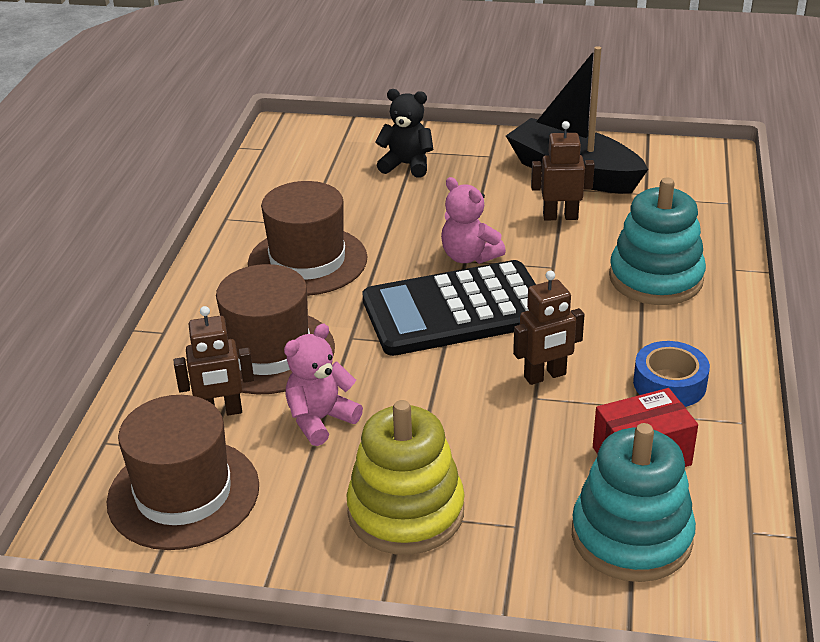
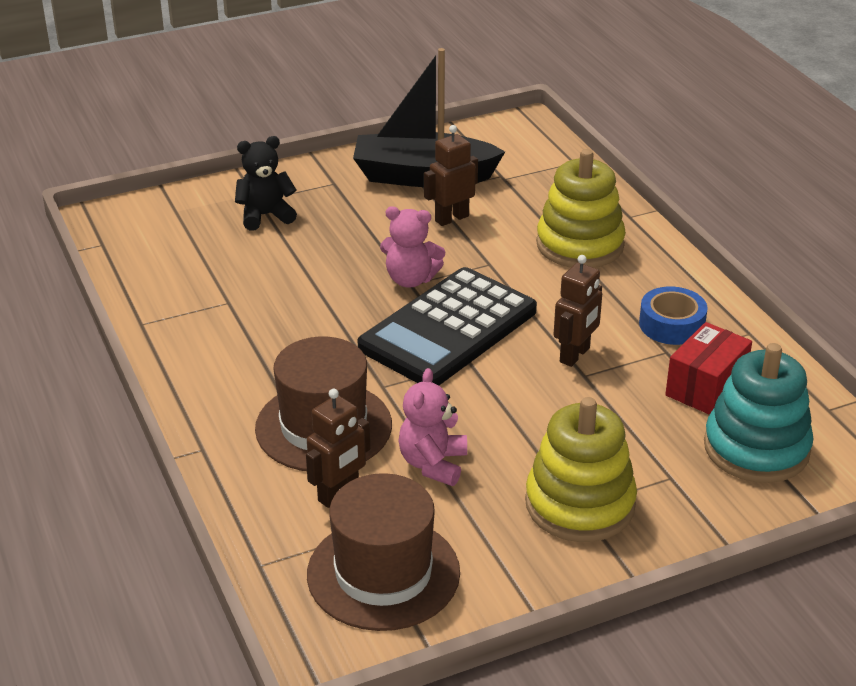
camera: 35 degrees left, 0 degrees up
brown hat [248,181,367,296] -> none
turquoise stacking toy [609,178,706,305] -> yellow stacking toy [536,149,626,268]

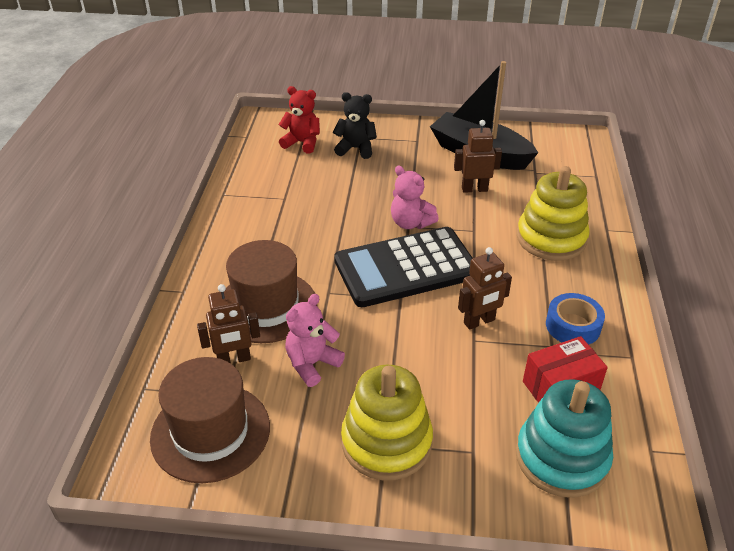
camera: 30 degrees right, 5 degrees up
none -> red teddy bear [278,86,320,154]

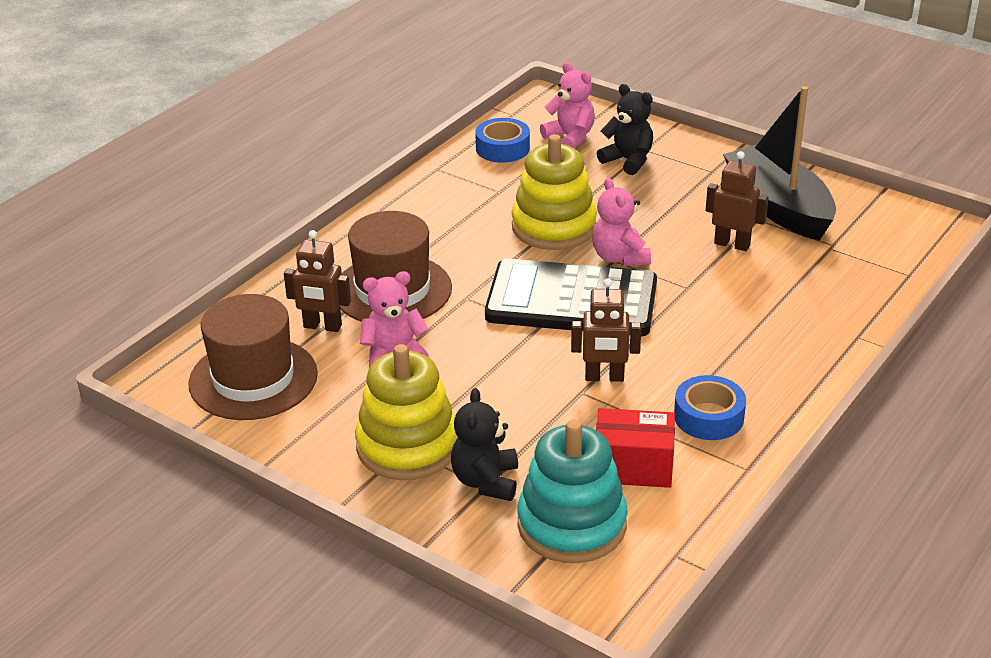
camera: 30 degrees right, 5 degrees down
red teddy bear [278,86,320,154] -> pink teddy bear [540,62,595,148]
yellow stacking toy [517,166,590,261] -> yellow stacking toy moved to [512,134,597,250]
none -> black teddy bear [451,388,518,501]
none -> blue tape [475,118,530,163]

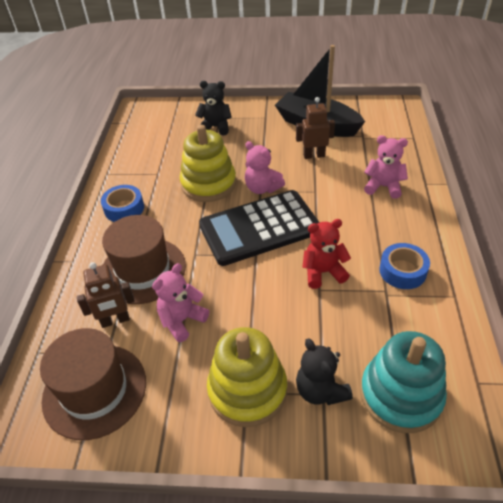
camera: 30 degrees left, 10 degrees up
blue tape [475,118,530,163] -> blue tape moved to [101,185,144,222]
pink teddy bear [540,62,595,148] -> pink teddy bear moved to [364,135,408,199]
brown robot [571,278,641,382] -> red teddy bear [302,219,351,289]
red box [596,408,675,488] -> none

